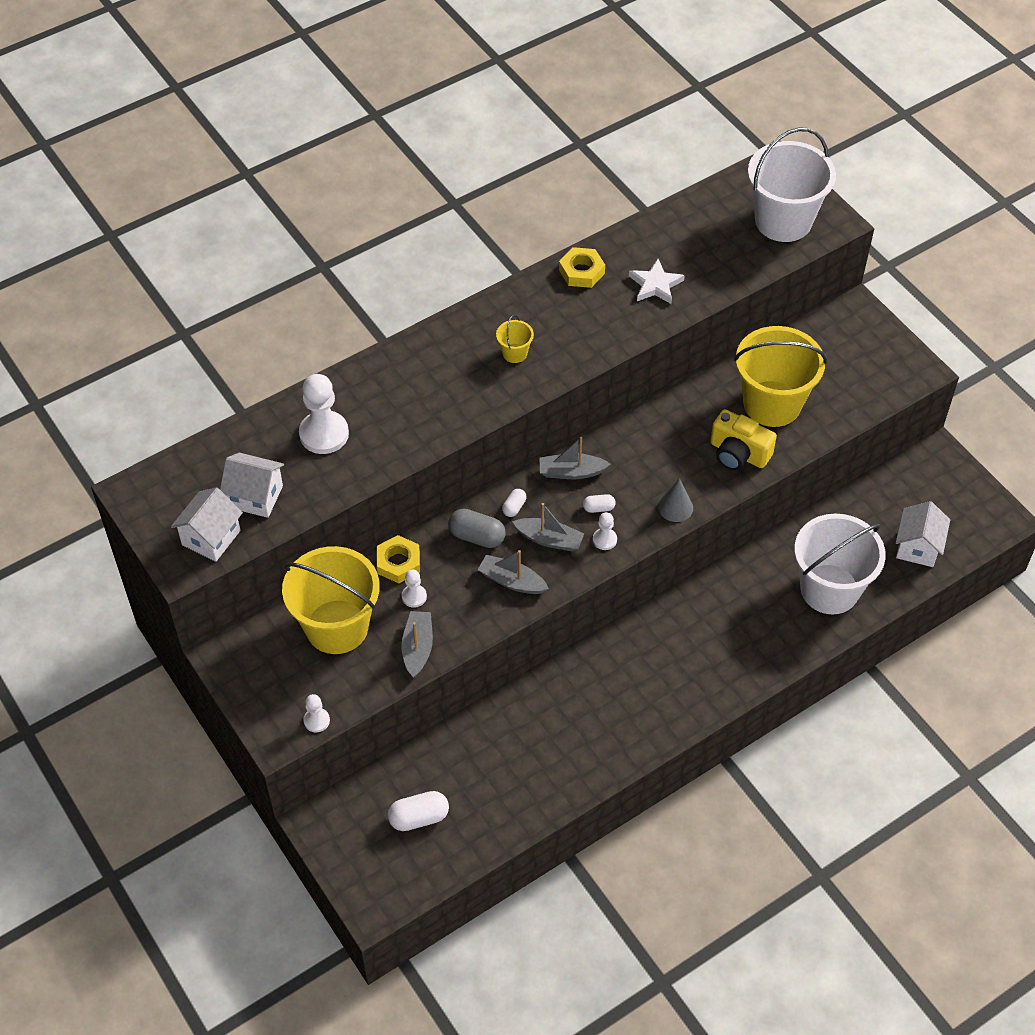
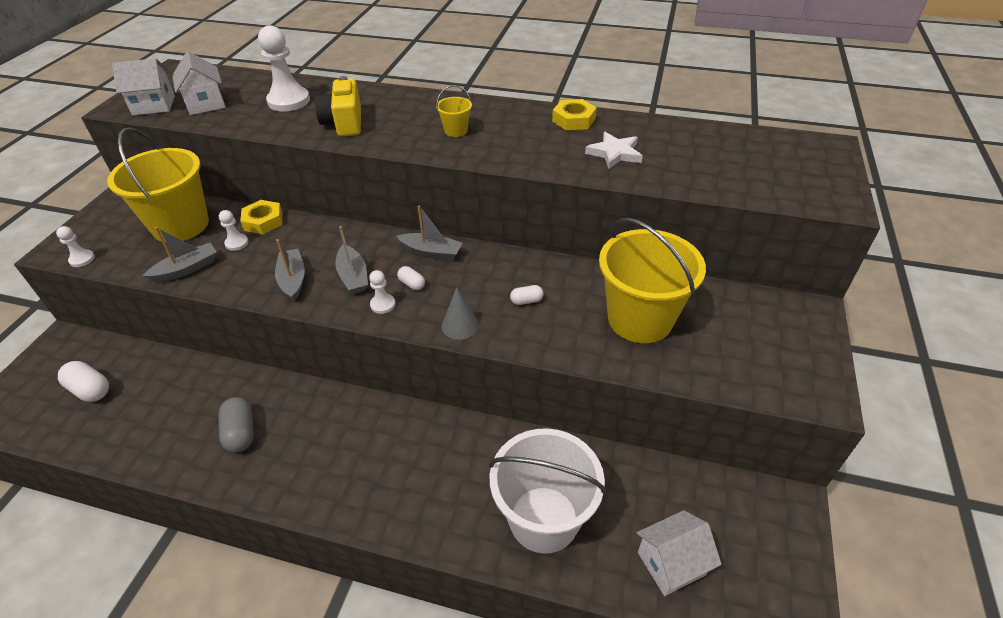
camera: 50 degrees right, 10 degrees down
grey capsule [448,509,506,548] -> grey capsule moved to [218,397,254,453]
white capsule [502,489,527,517] -> white capsule moved to [510,285,544,305]
grey boat [539,437,611,479] -> grey boat turned 150 degrees clockwise [397,206,463,260]
yellow camera [710,409,777,471] -> yellow camera moved to [314,76,361,136]
white bucket [748,127,836,242] -> none

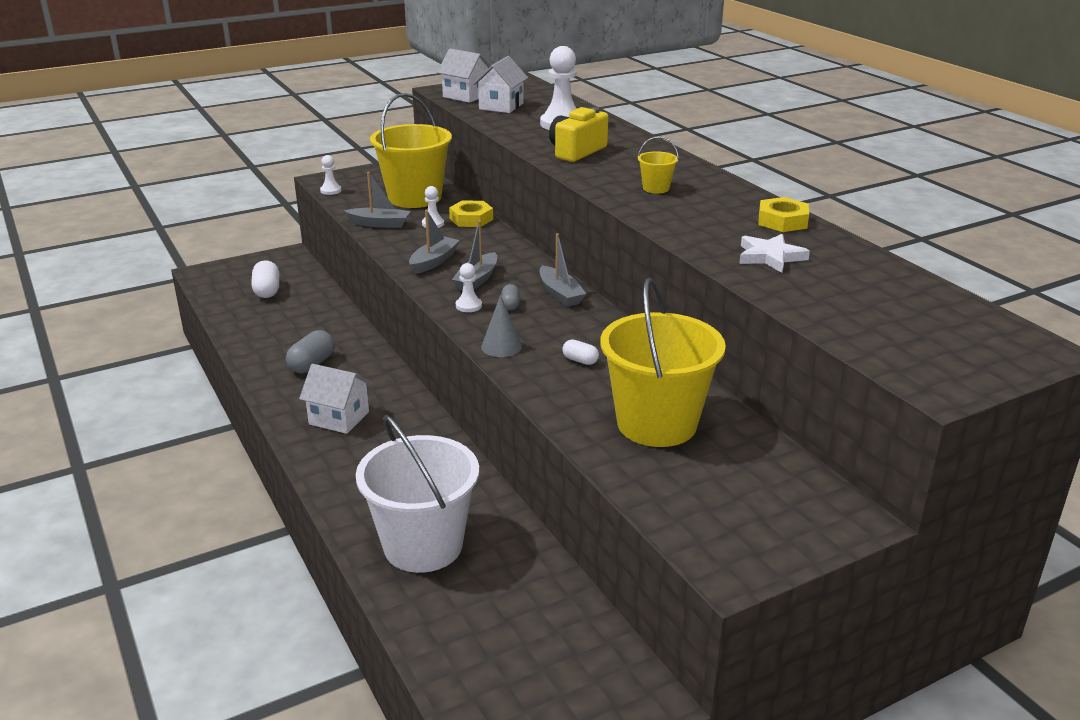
camera: 45 degrees right, 15 degrees down
white capsule [397,266,425,290] -> grey capsule [501,284,520,310]
white house [637,510,722,596] -> white house moved to [299,364,372,434]

